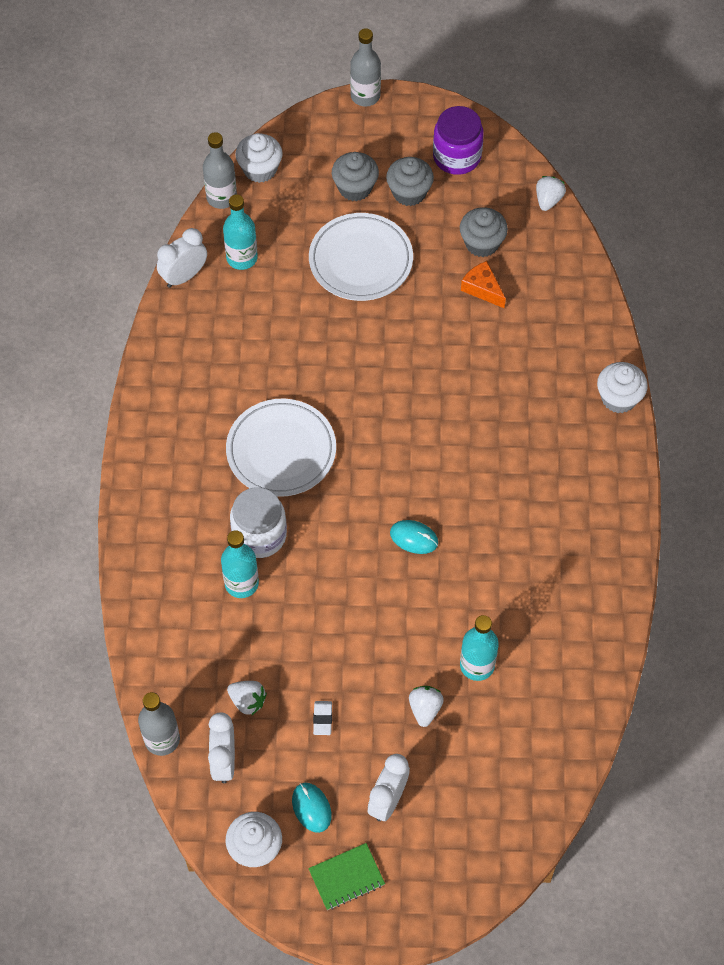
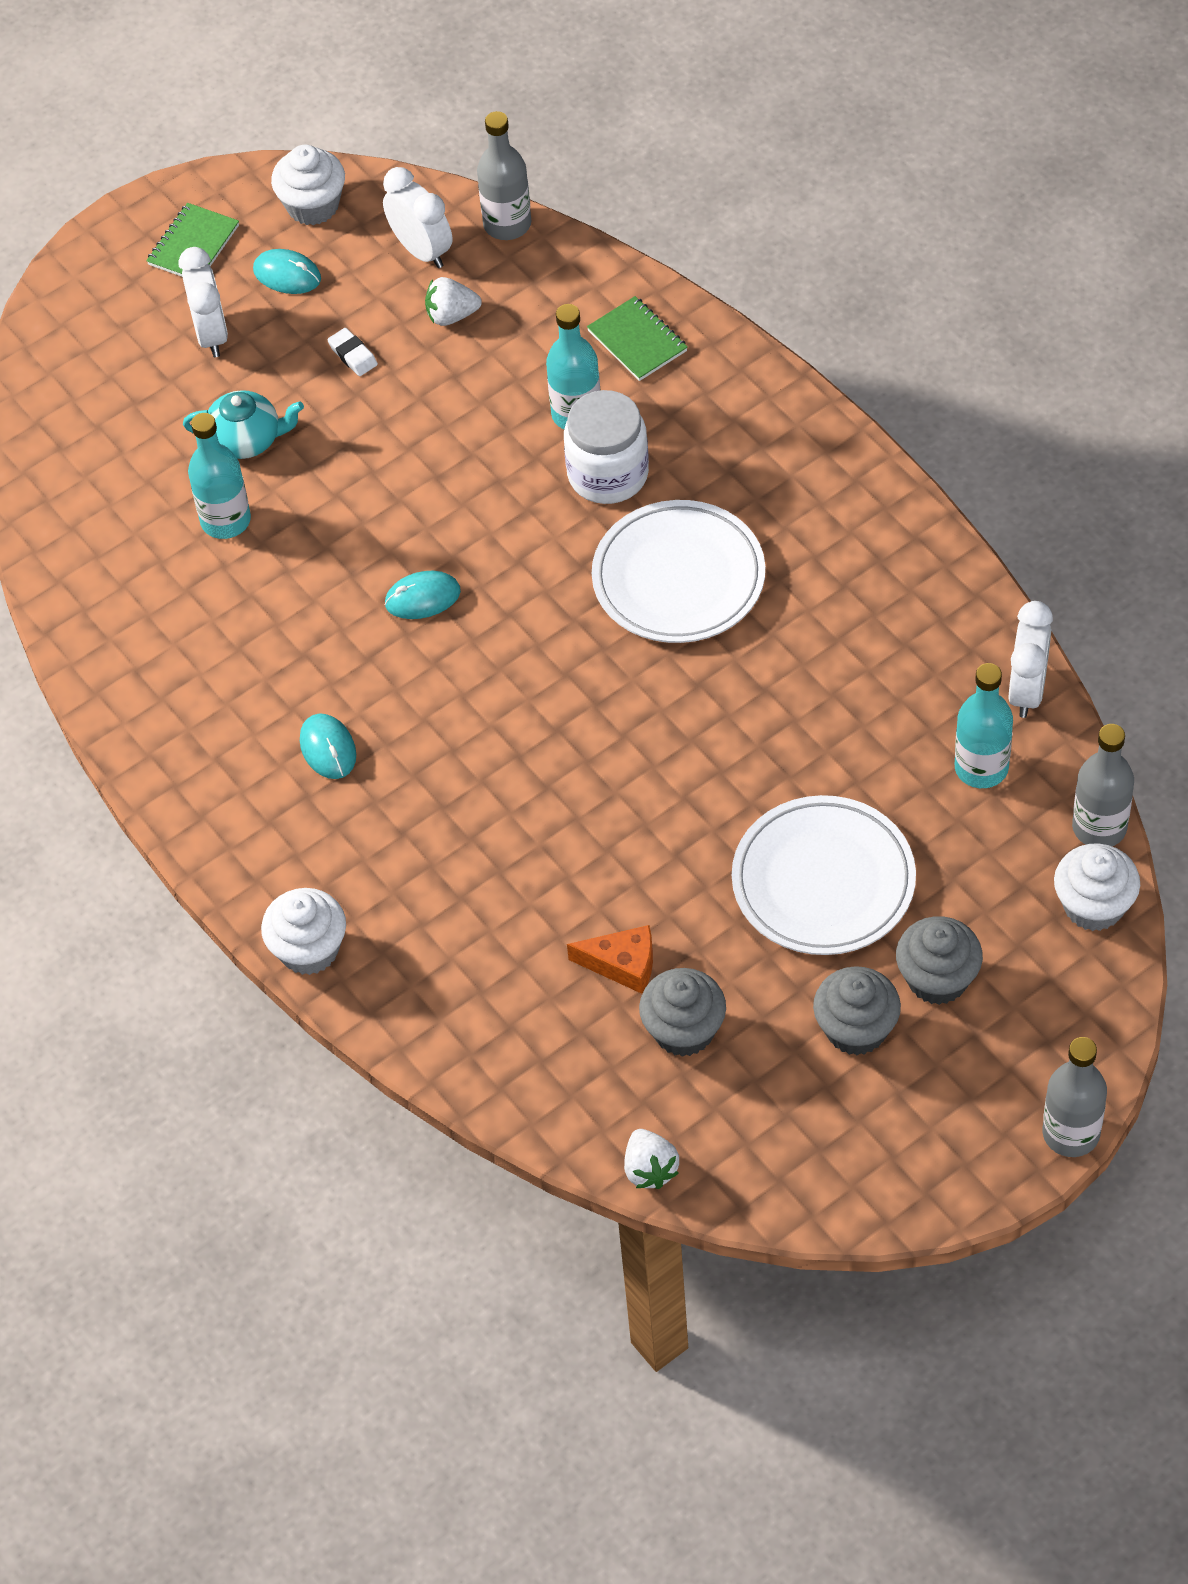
camera: 145 degrees right, 5 degrees down
white strawberry [409,686,444,727] -> turquoise teapot [183,390,304,459]
purple jar [433,106,484,175] -> none
none -> turquoise mouse [300,713,356,779]
none -> green notebook [587,296,688,381]

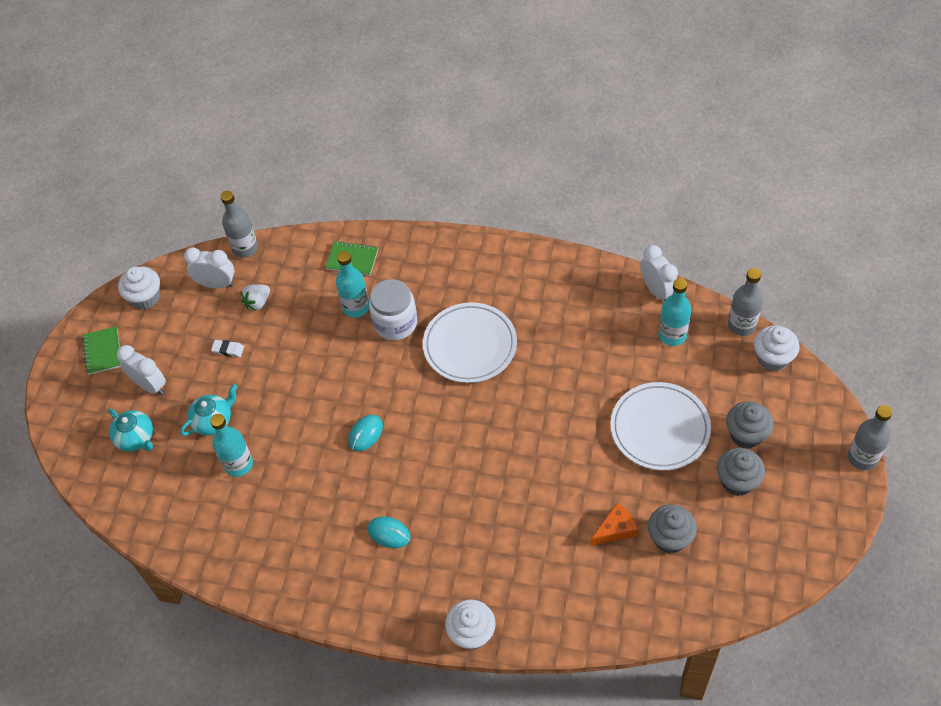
camera: 40 degrees left, 0 degrees up
turquoise mouse [253,249,321,294] -> none
white strawberry [624,1129,679,1189] -> none
none -> turquoise teapot [108,409,153,452]

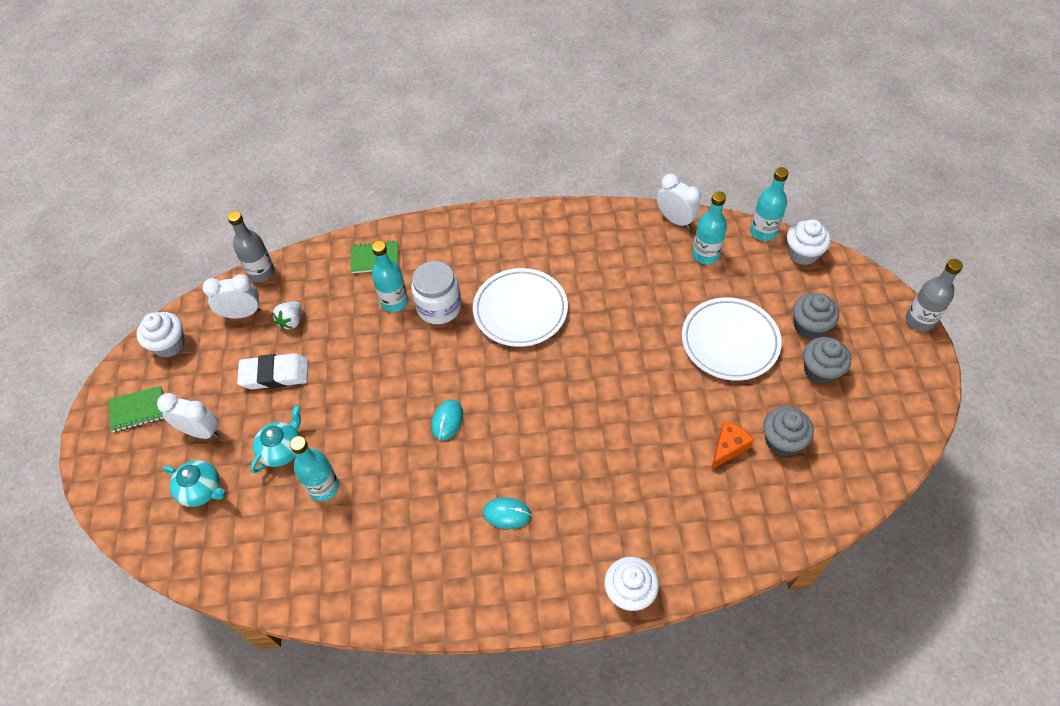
camera: 20 degrees left, 0 degrees up
green notebook [82,326,121,375] -> green notebook turned 75 degrees counterclockwise [109,386,163,432]
white eraser [211,340,244,357] -> white eraser [237,353,308,389], size x2.08
grey bottle [728,268,763,336] -> turquoise bottle [750,167,789,241]

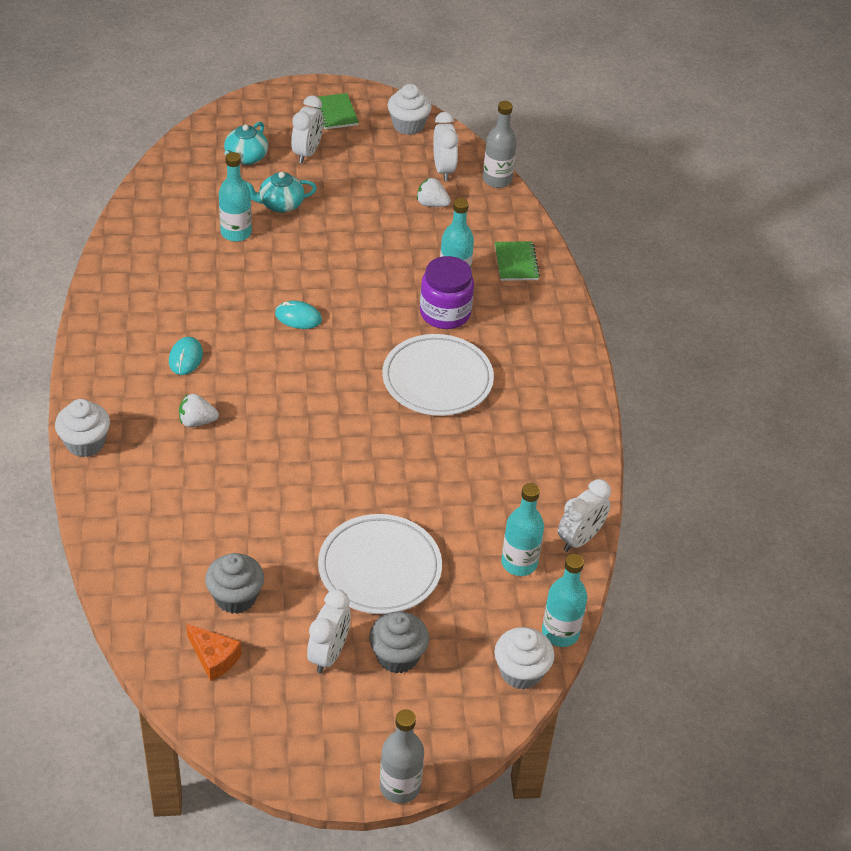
camera: 85 degrees right, 10 degrees down
white eraser [237,353,308,389] -> none
turquoise teapot [250,405,301,473] -> turquoise teapot turned 135 degrees clockwise [246,172,317,213]
white jar [411,261,461,324] -> purple jar [420,256,474,329]
orange cheese [711,420,754,470] -> orange cheese moved to [186,624,241,681]
grey cupcake [803,337,851,385] -> white clock [307,589,351,673]
none -> white strawberry [179,394,219,427]

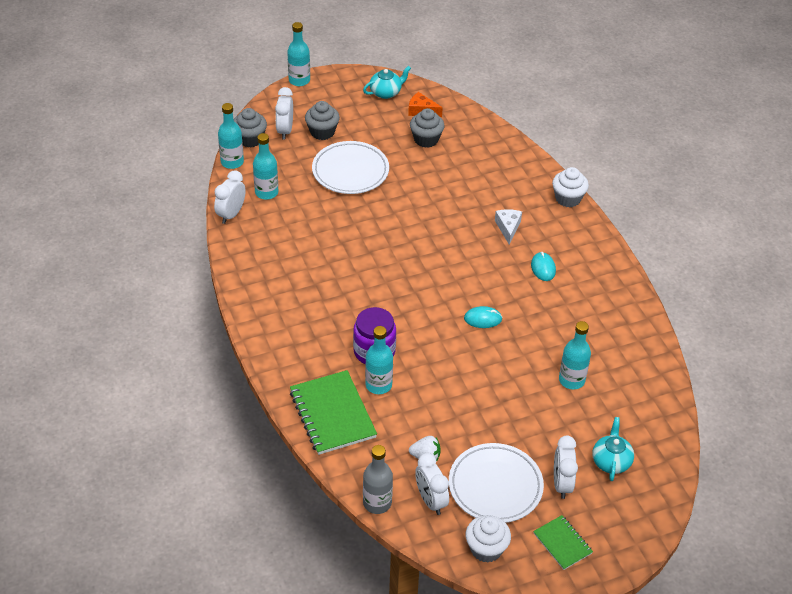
camera: 165 degrees right, 0 degrees up
white strawberry [179,394,219,427] -> white cheese [495,209,522,245]
turquoise teapot [246,172,317,213] -> turquoise teapot moved to [363,66,411,99]
white clock [307,589,351,673] -> white clock moved to [275,87,293,140]
grey bottle [380,709,424,804] -> turquoise bottle [287,22,310,86]
white plate [382,334,494,416] -> white plate moved to [449,443,544,523]
white cupcake [494,627,554,689] -> grey cupcake [234,108,267,147]
green notebook [495,241,540,281] -> green notebook [290,370,377,455], size x1.83

